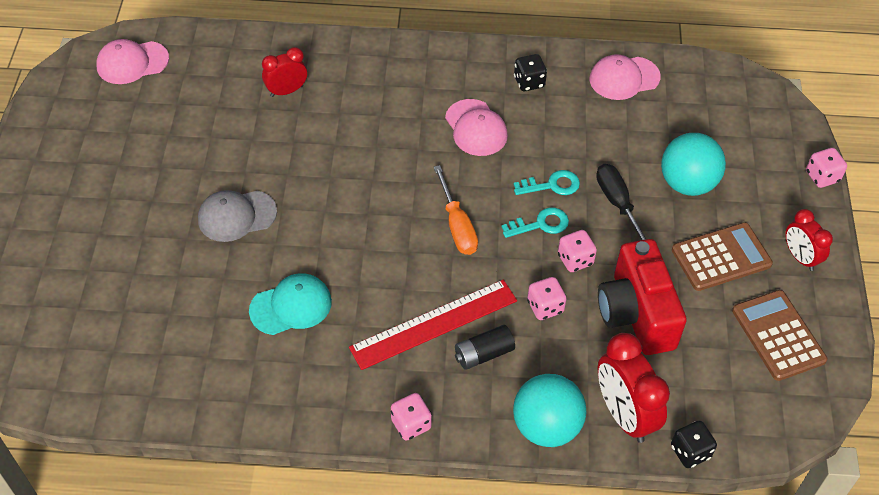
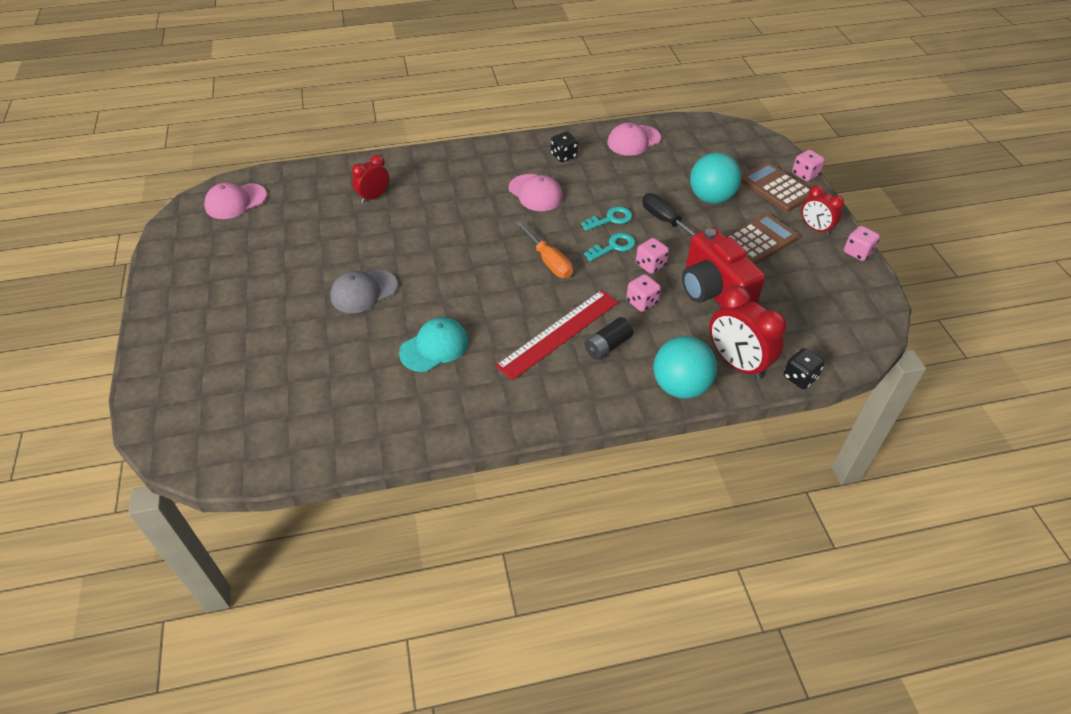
camera: 15 degrees left, 5 degrees down
pink dice [391,393,432,441] -> pink dice moved to [844,226,880,261]
brown calculator [732,290,828,381] -> brown calculator moved to [741,162,810,212]

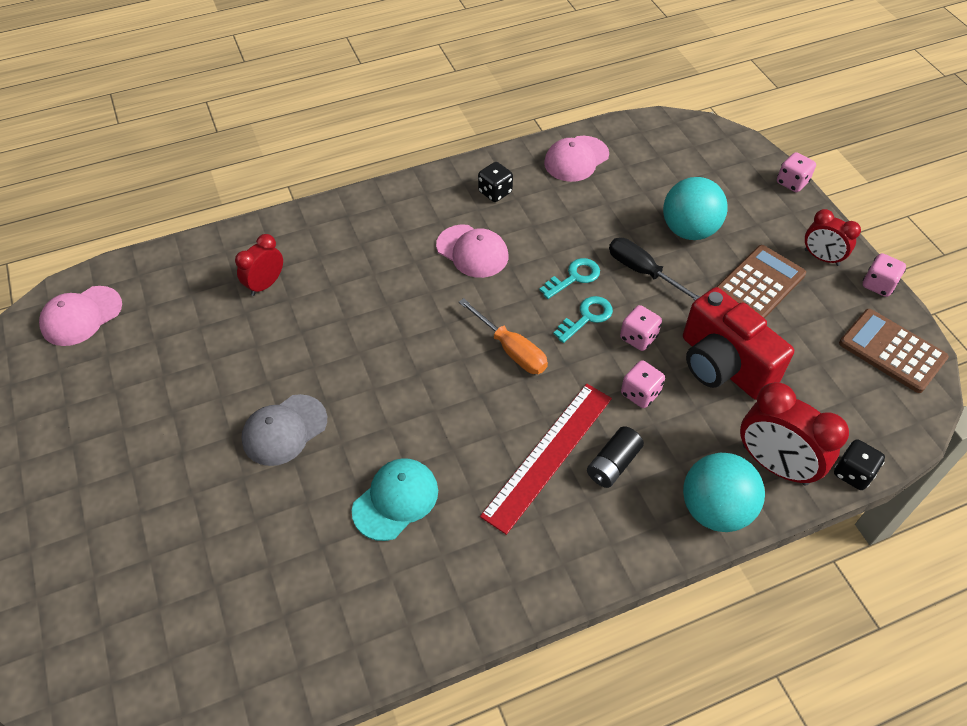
camera: 10 degrees left, 5 degrees up
brown calculator [741,162,810,212] -> brown calculator moved to [839,309,949,393]

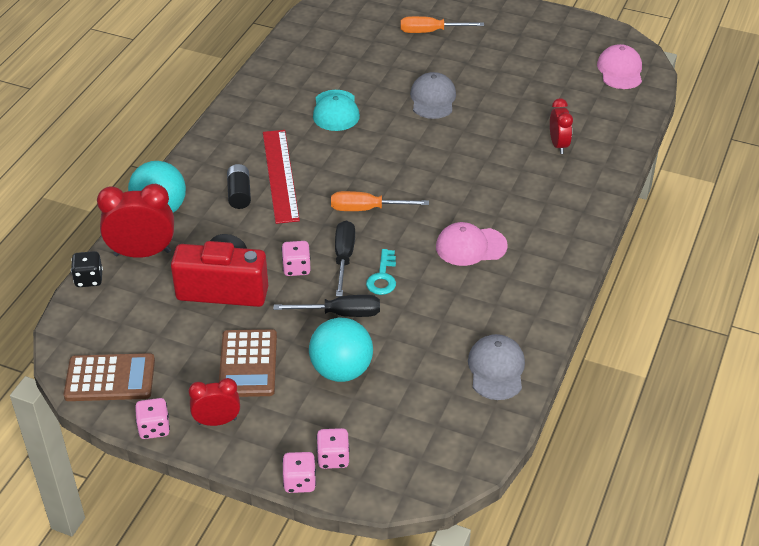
camera: 135 degrees right, 10 degrees down
black dice [478,162,513,202] -> none
pink cap [544,136,609,182] -> grey cap [468,334,525,400]
turquoise key [553,296,613,343] -> black screwdriver [335,220,355,297]
pink dice [621,360,665,408] -> pink dice moved to [316,428,350,469]
none -> orange screwdriver [401,16,484,33]

